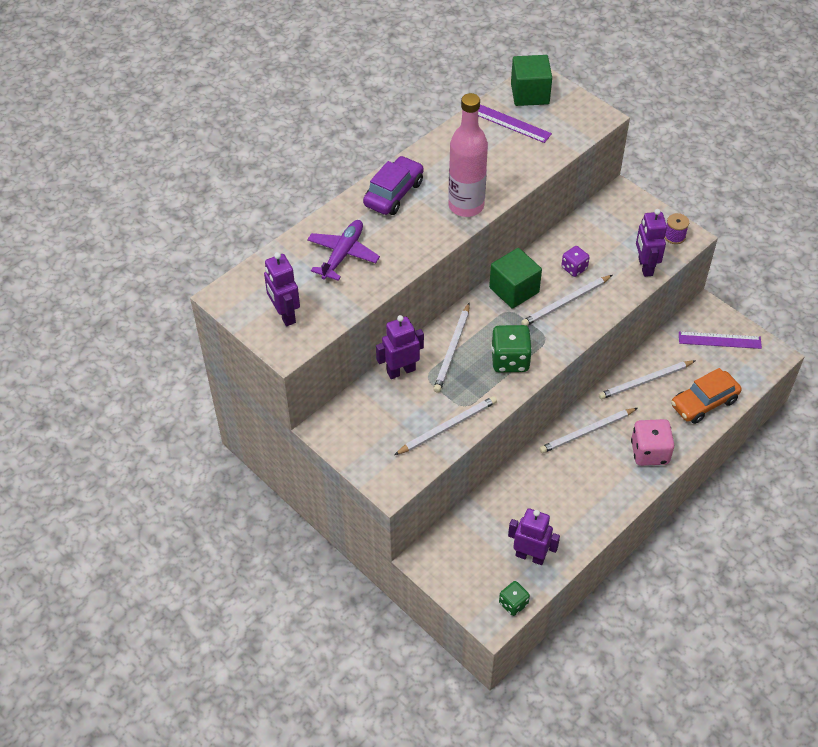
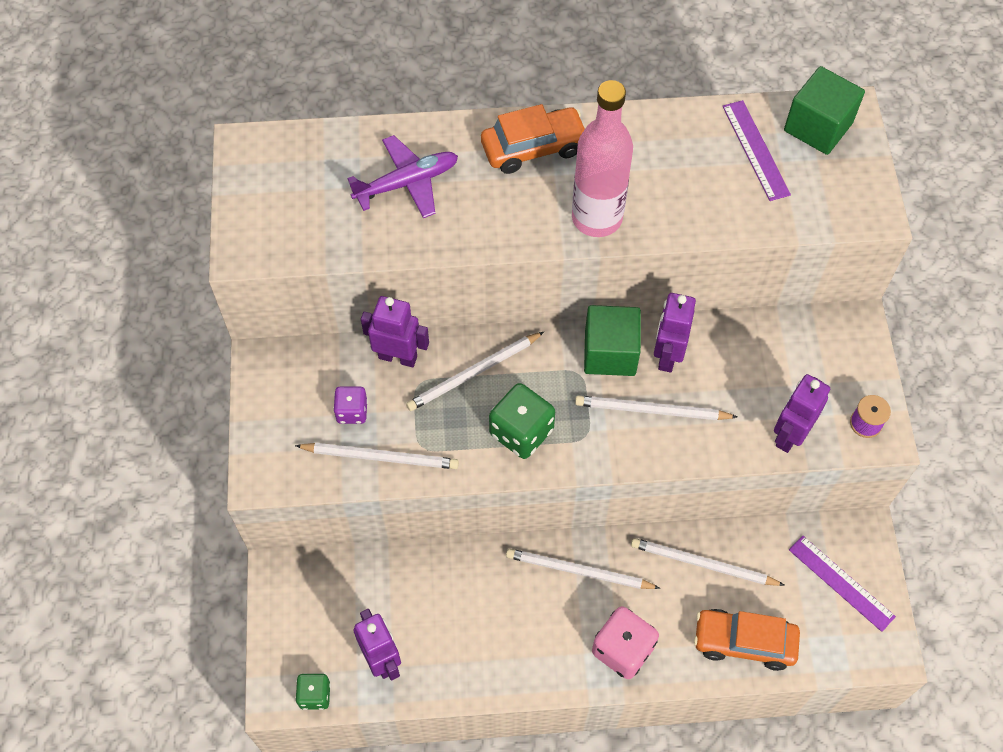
camera: 40 degrees right, 10 degrees up
purple robot [264,252,300,326] -> purple robot moved to [654,293,696,372]
purple car [363,156,424,215] -> orange car [481,104,585,174]
purple dice [561,246,590,277] -> purple dice moved to [333,386,368,424]

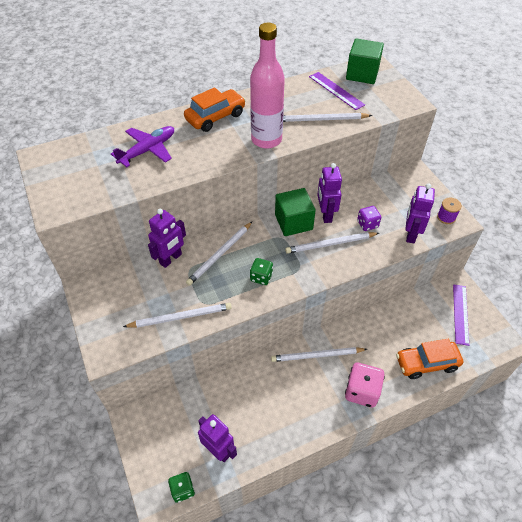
camera: 20 degrees left, 10 degrees down
purple dice [333,386,368,424] -> purple dice moved to [357,206,381,231]
purple robot [361,296,429,367] -> purple robot turned 135 degrees clockwise [148,209,186,268]
green dice [489,383,555,459] -> green dice [250,258,273,285], size x0.60
white pencil [631,538,785,586] -> white pencil moved to [283,113,372,122]
purple ruler [789,535,896,632] -> purple ruler turned 75 degrees clockwise [453,284,469,346]

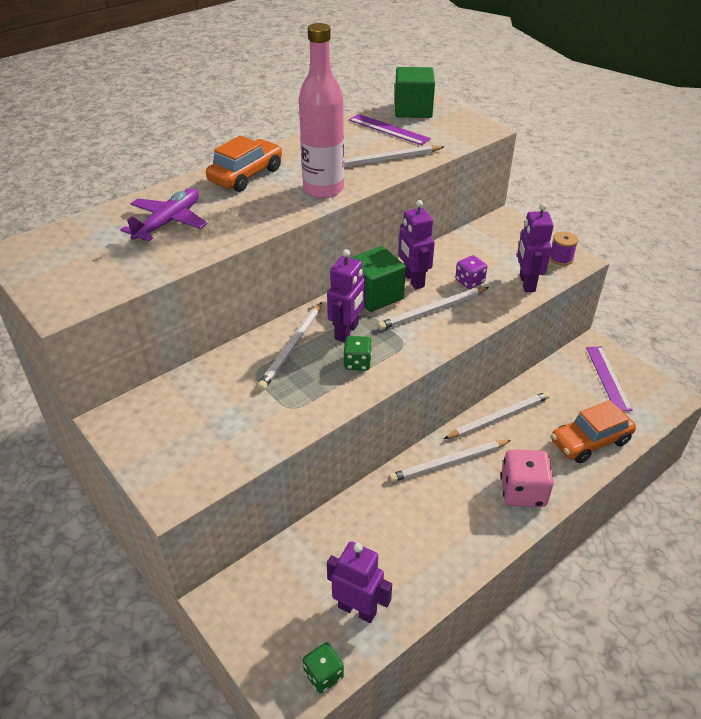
camera: 15 degrees left, 10 degrees down
white pencil [123,303,232,328] -> white pencil moved to [444,391,550,439]
purple robot [148,209,186,268] -> purple robot moved to [327,249,365,342]

